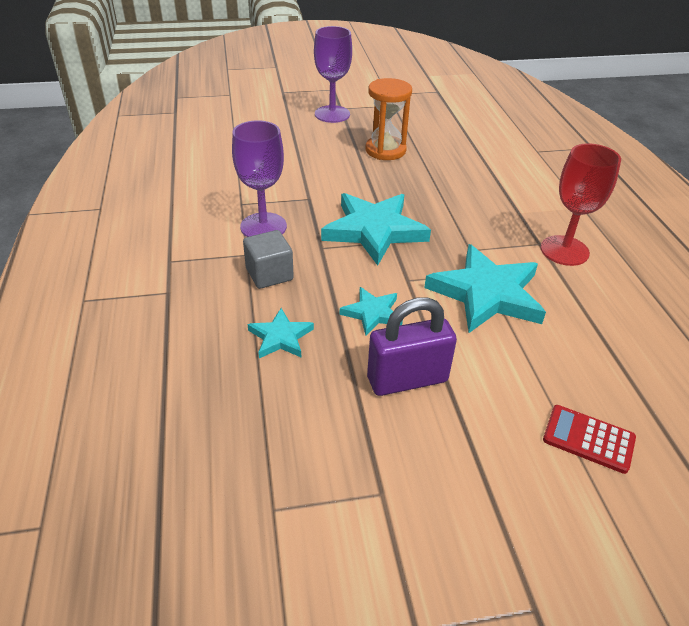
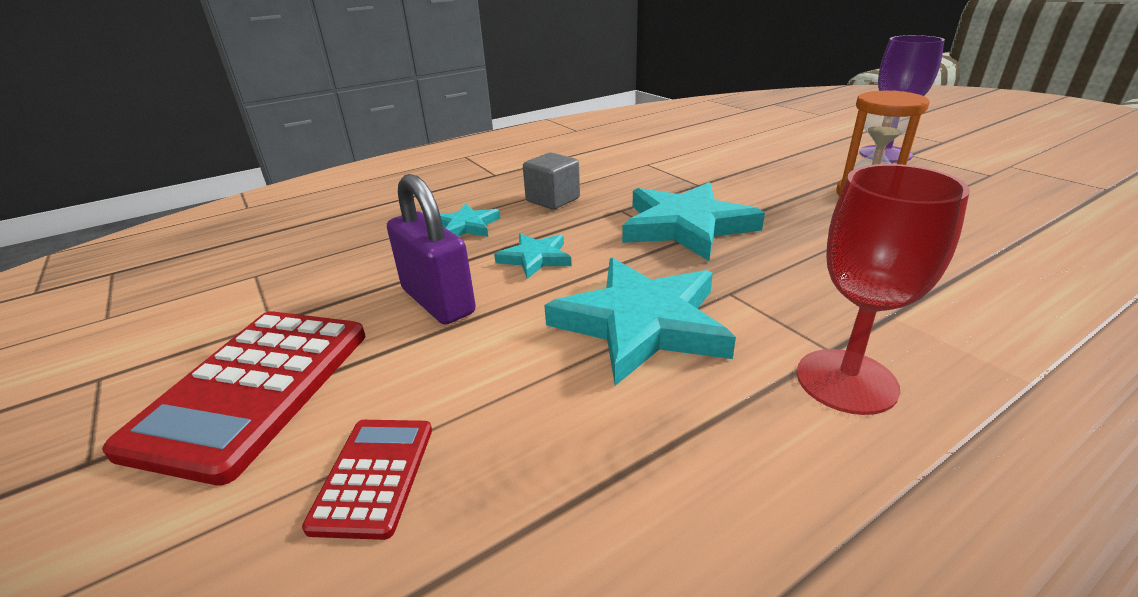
camera: 70 degrees right, 10 degrees down
purple goblet [232,120,287,237] -> none
none -> red calculator [102,311,365,486]

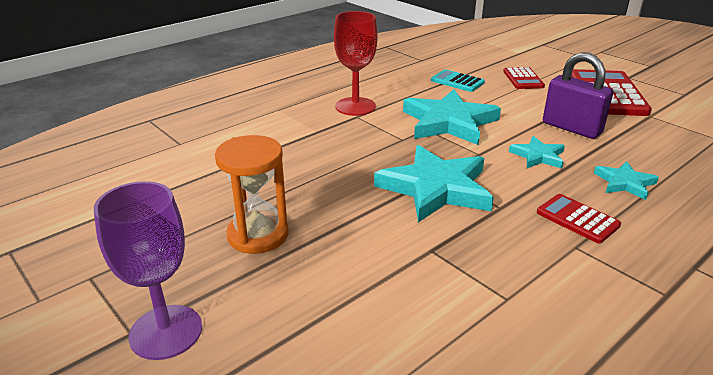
camera: 170 degrees right, 0 degrees up
grey cube [523,153,580,209] -> red calculator [537,194,621,244]
none -> turquoise calculator [431,69,485,92]

